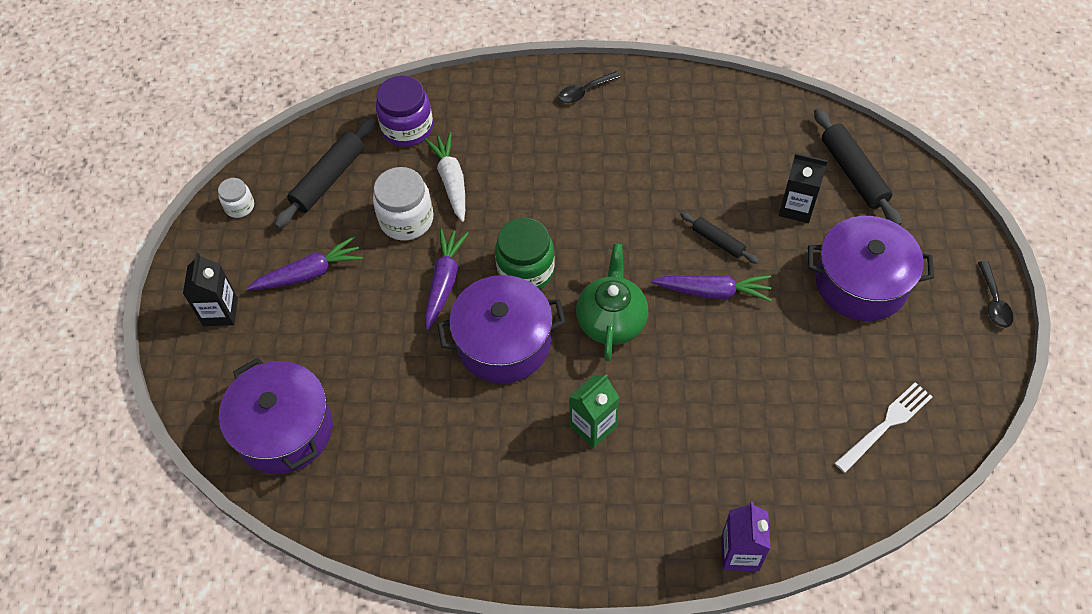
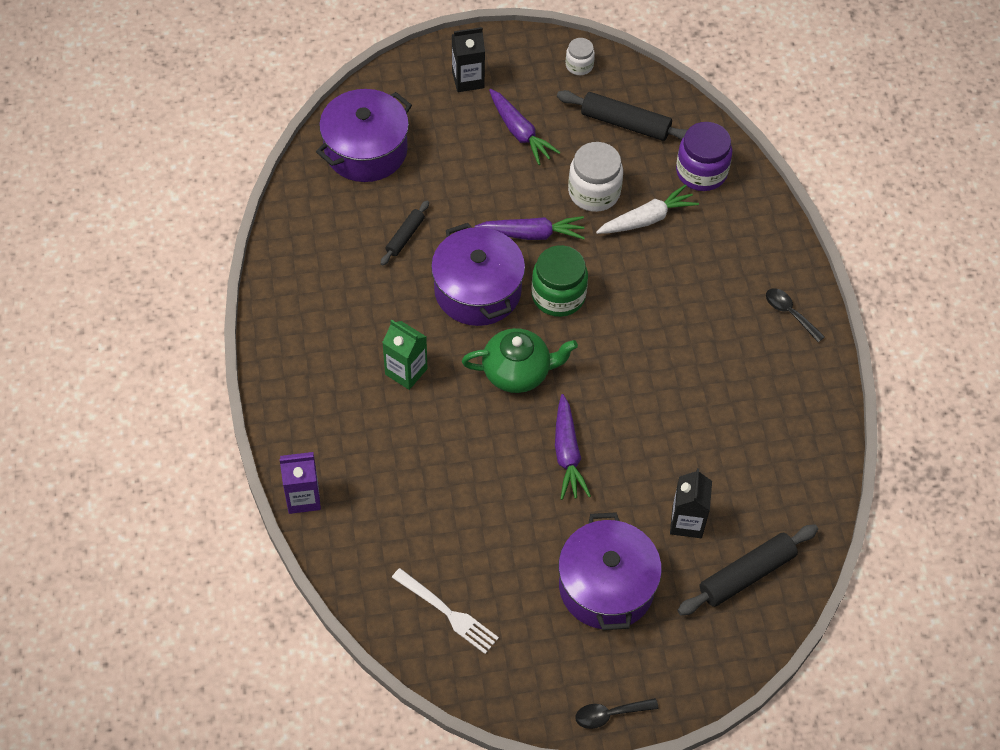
camera: 75 degrees right, 0 degrees up
black rolling pin [680,212,759,264] -> black rolling pin moved to [380,200,429,265]

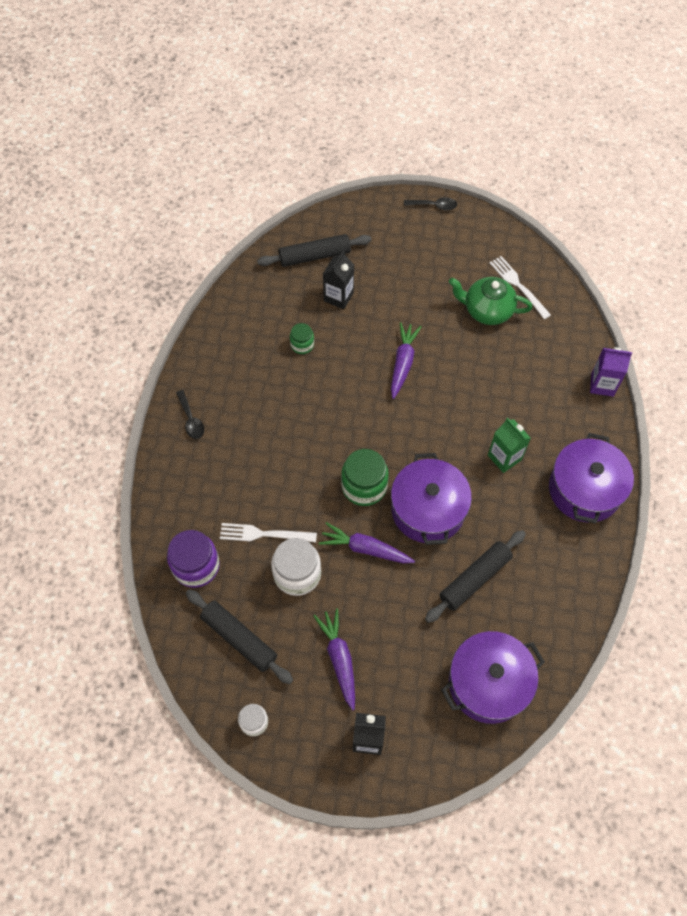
camera: 160 degrees left, 5 degrees up
black rolling pin [380,200,429,265] -> black rolling pin [425,530,526,623], size x1.73
green teapot [462,328,578,393] -> green teapot moved to [449,277,532,325]
purple pot [558,512,662,630] -> purple pot moved to [549,433,634,524]
white carrot [596,184,699,234] -> white fork [220,523,317,542]
none -> green jar [290,323,314,354]

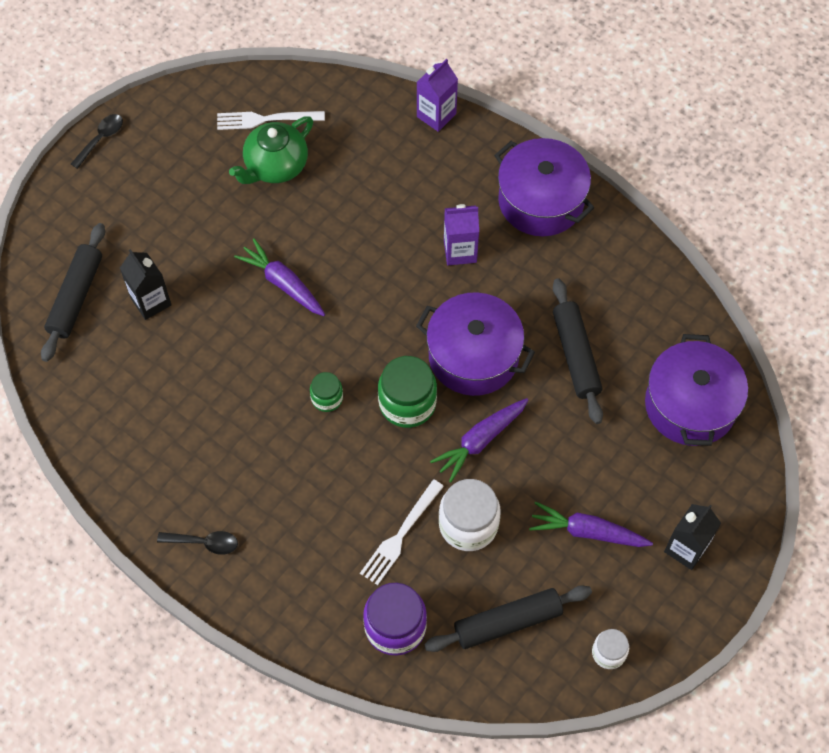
camera: 60 degrees left, 0 degrees up
green jar [290,323,314,354] -> green jar moved to [310,372,343,412]
green carton [488,418,531,473] -> purple carton [444,204,479,265]

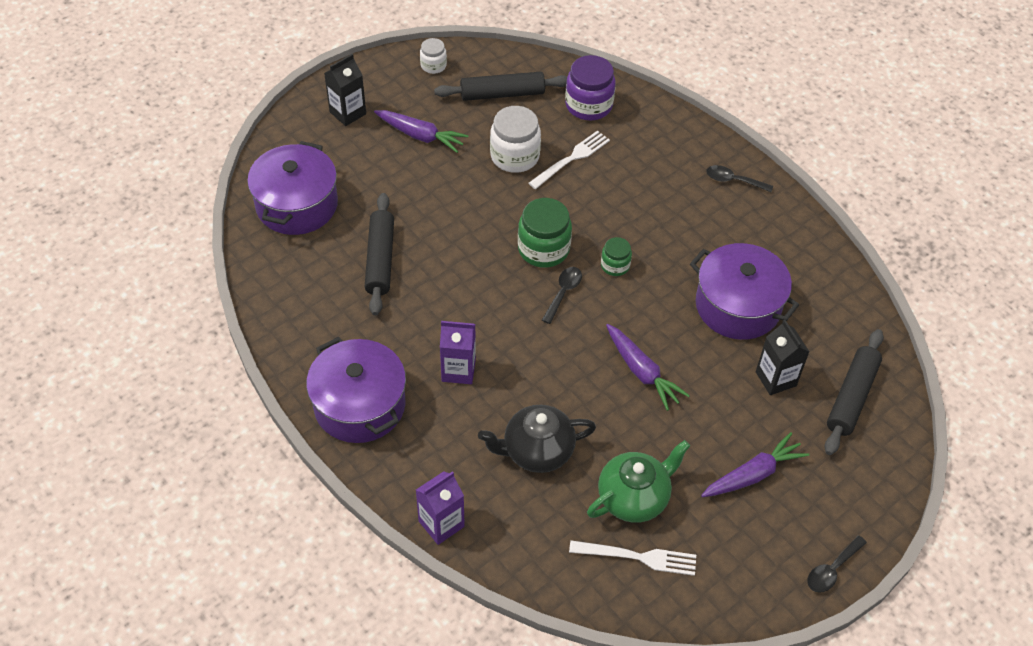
camera: 170 degrees left, 10 degrees down
purple pot [416,292,535,396] -> purple pot moved to [690,243,799,340]
purple carrot [430,398,528,483] -> purple carrot moved to [701,432,809,497]
none -> black teapot [478,405,596,473]
none -> black spoon [542,267,582,324]

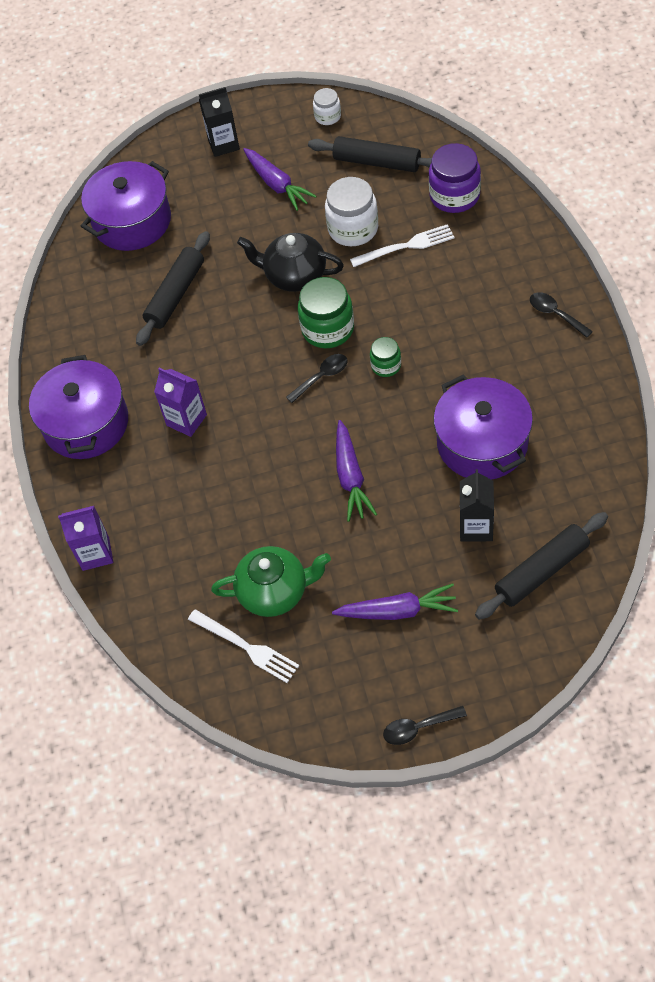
camera: 35 degrees right, 5 degrees up
black teapot [478,405,596,473] -> black teapot moved to [237,233,344,292]

